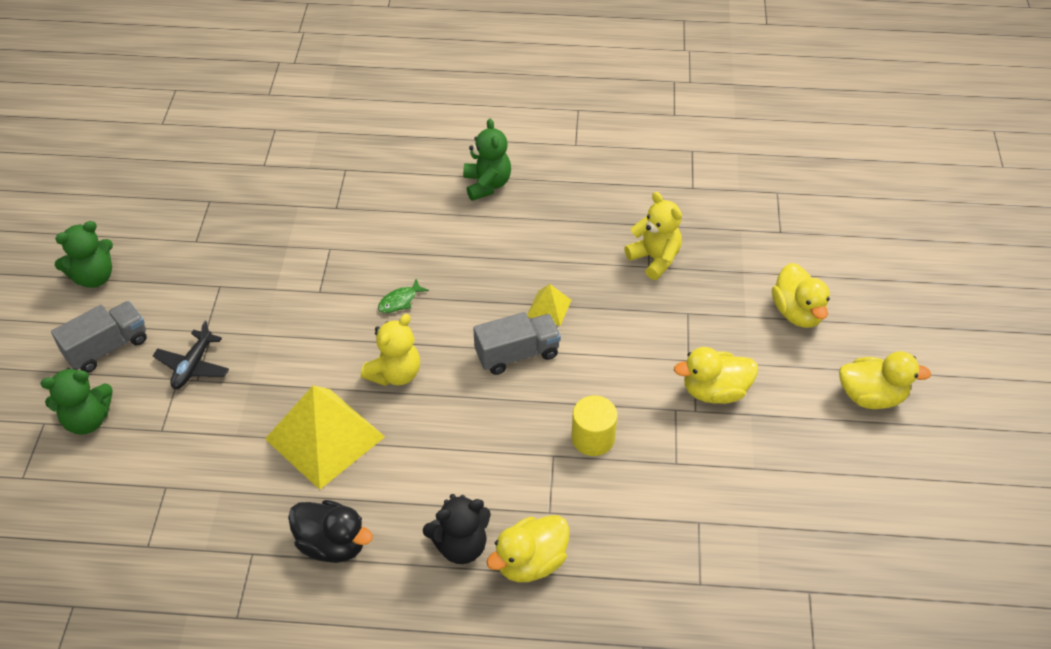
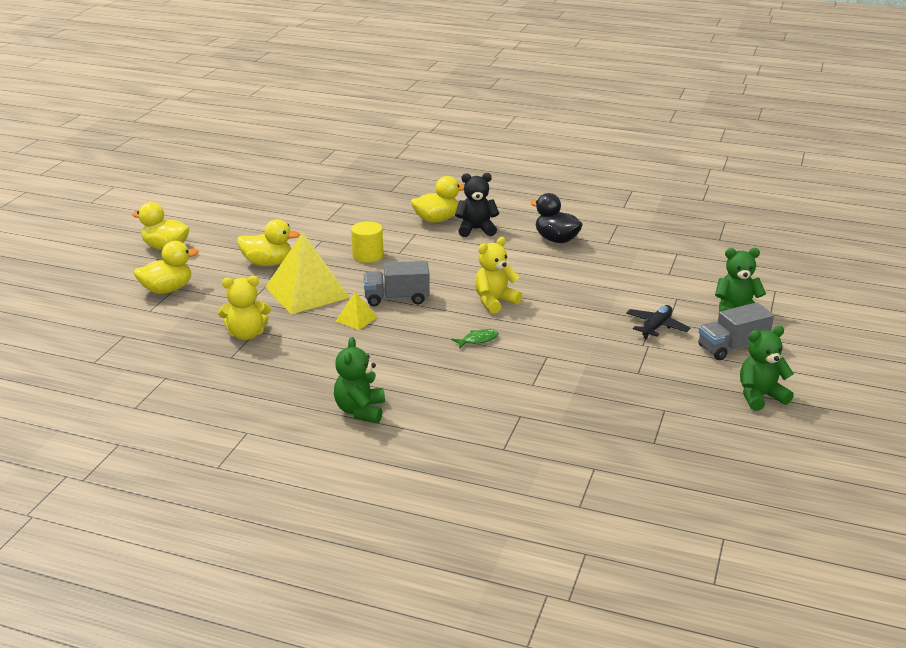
camera: 165 degrees left, 20 degrees down
yellow pyramid [265,386,385,490] -> yellow pyramid moved to [266,233,350,314]
yellow teddy bear [624,192,682,280] -> yellow teddy bear turned 75 degrees counterclockwise [218,276,271,340]
yellow duck [772,263,830,328] -> yellow duck turned 60 degrees clockwise [134,241,198,294]

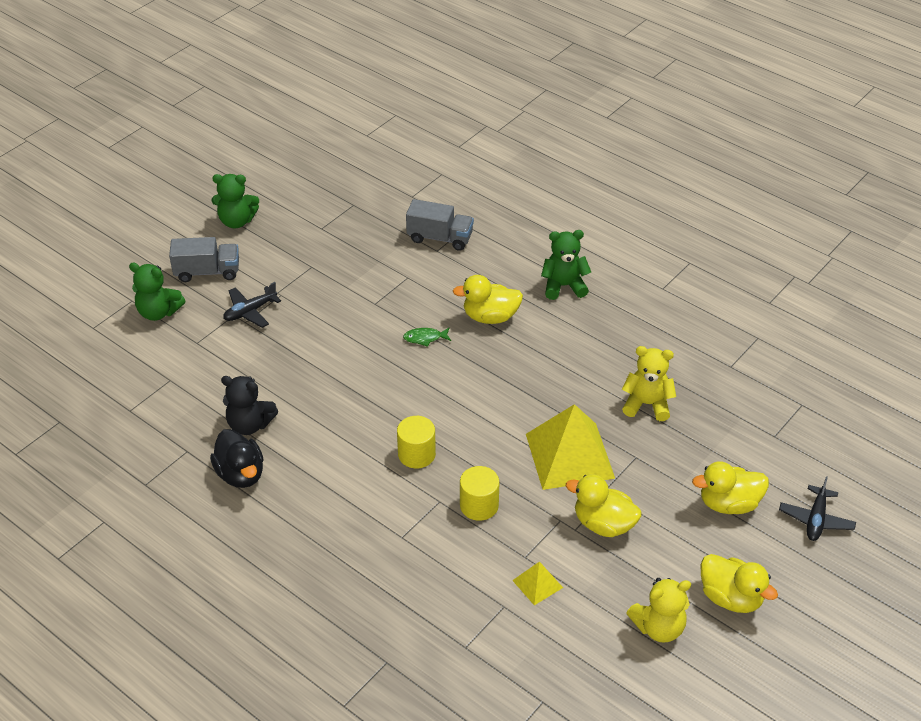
camera: 160 degrees left, 15 degrees up
green teddy bear [334,337,385,423] -> green teddy bear turned 120 degrees counterclockwise [541,230,591,300]
yellow pyramid [336,292,378,330] -> yellow pyramid moved to [512,562,563,605]
grey truck [364,261,430,306] -> grey truck moved to [406,199,474,251]
yellow duck [411,176,464,223] -> yellow duck moved to [453,275,523,324]
black teddy bear [455,173,499,237] -> black teddy bear moved to [221,376,278,435]
yellow teddy bear [475,237,522,314] -> yellow teddy bear moved to [627,578,691,643]
none -> yellow cylinder [397,416,436,468]
none -> black plane [779,476,856,541]

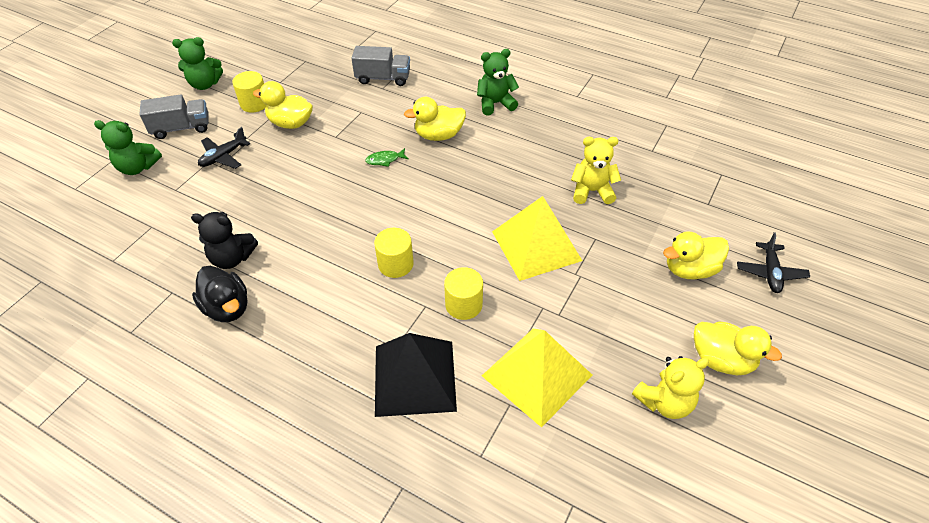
camera: 10 degrees left, 5 degrees up
yellow pyramid [512,562,563,605] -> yellow pyramid [482,329,592,428], size x2.19
yellow duck [566,474,642,537] -> yellow duck moved to [253,81,313,129]
none -> yellow cylinder [232,71,266,113]
none -> black pyramid [375,333,457,417]

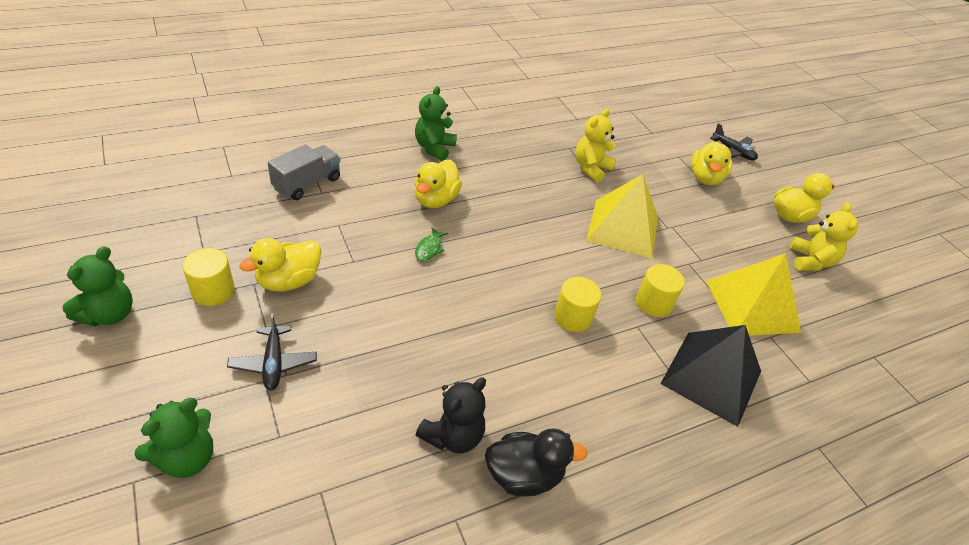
camera: 60 degrees left, 5 degrees down
grey truck [139,94,209,139] -> none

